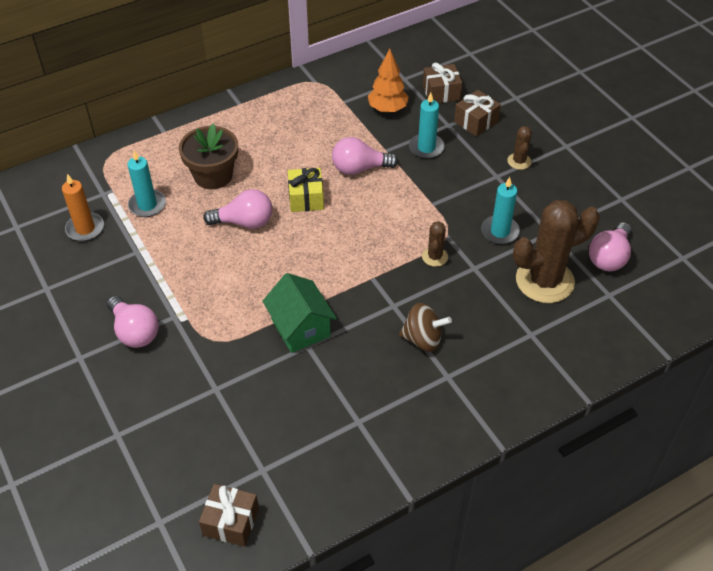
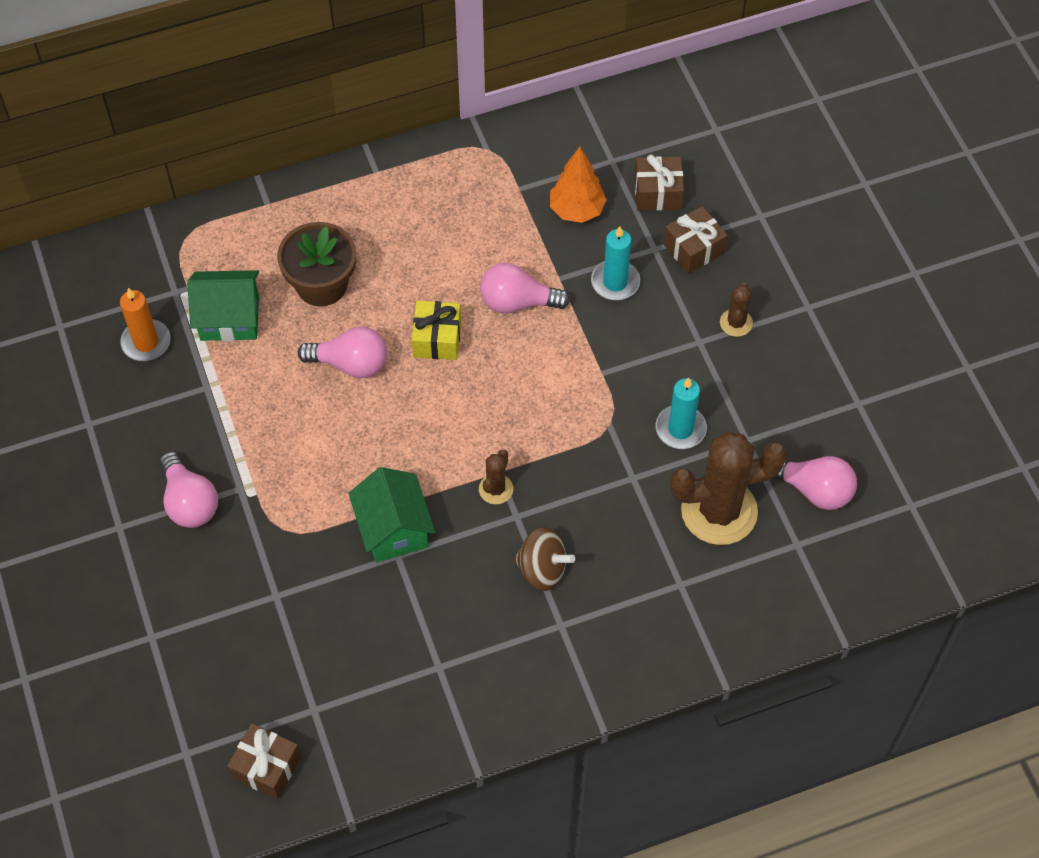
camera: 10 degrees right, 10 degrees up
turquoise candle [128,150,166,217] -> green house [187,270,259,341]
brown cactus [422,221,448,267] -> brown cactus moved to [479,449,513,504]
pink light bulb [589,222,632,271] -> pink light bulb turned 105 degrees counterclockwise [773,456,857,510]

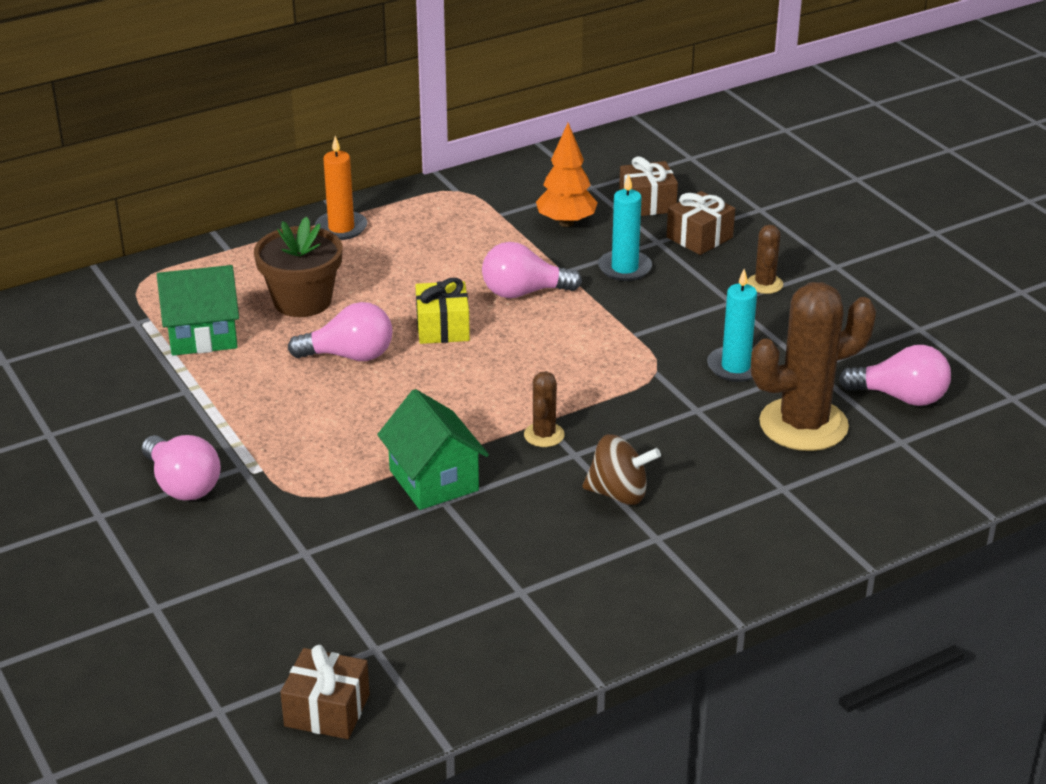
camera: 10 degrees left, 25 degrees down
orange candle [120,288,171,361] -> orange candle moved to [315,136,367,240]

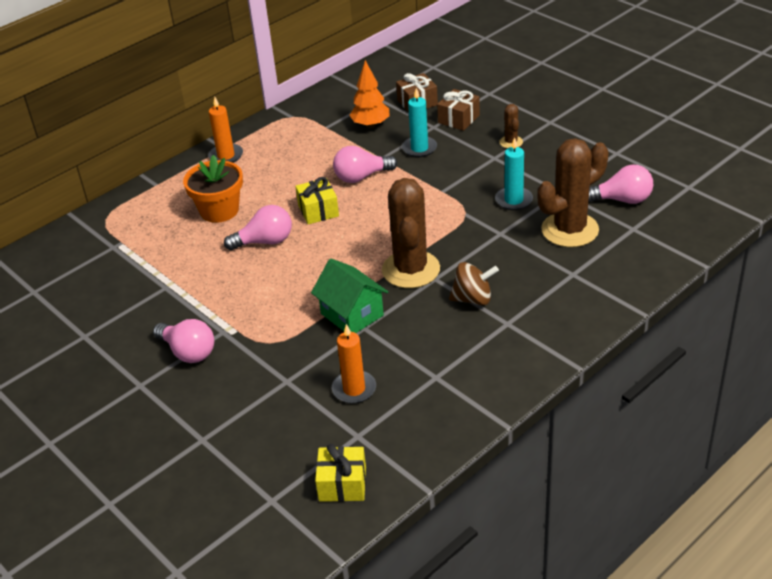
camera: 10 degrees left, 5 degrees up
green house [157,265,239,356] -> none
brown flower pot [254,217,342,317] -> orange flower pot [183,155,243,223]
brown gift [280,645,370,739] -> yellow gift [315,444,366,502]
brown cactus [524,371,565,447] -> brown cactus [382,178,440,288], size x2.19
none -> orange candle [332,324,376,404]

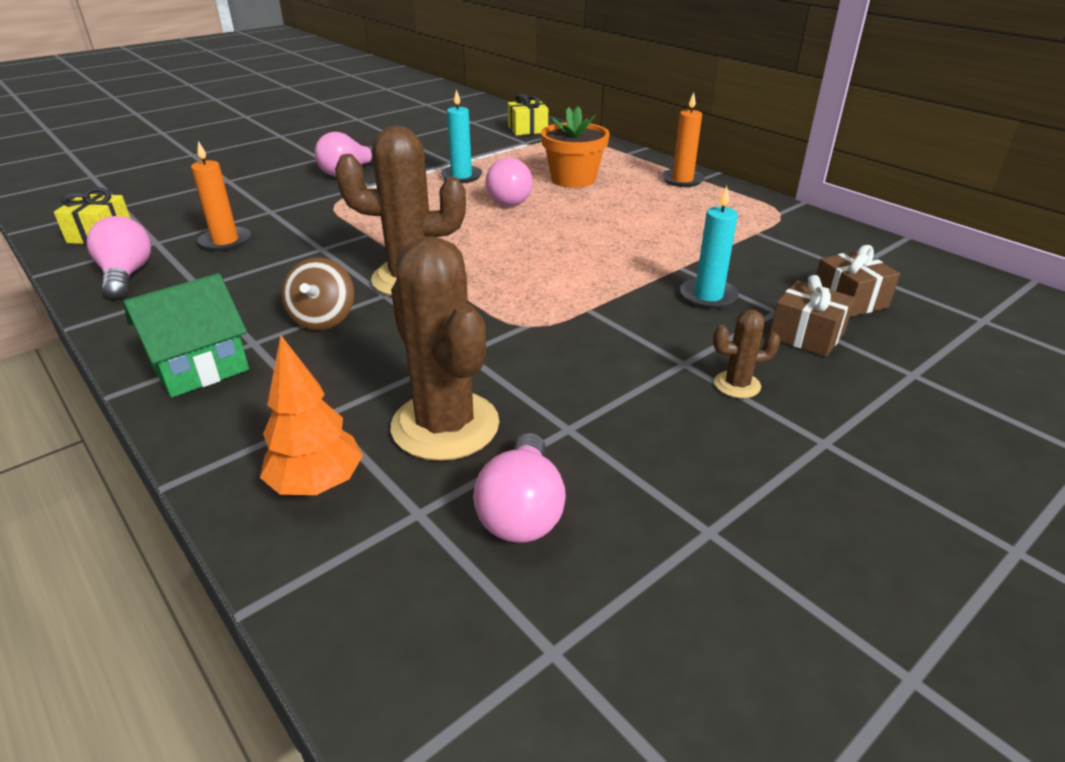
camera: 90 degrees right, 5 degrees down
yellow gift [295,177,339,224] -> yellow gift moved to [508,93,548,136]
green house [311,258,388,333] -> green house moved to [123,273,249,398]
pink light bulb [333,146,397,183] -> pink light bulb moved to [87,216,151,299]
orange tree [349,60,390,128] -> orange tree moved to [260,335,363,495]
turquoise candle [495,137,533,210] -> turquoise candle moved to [440,89,482,183]

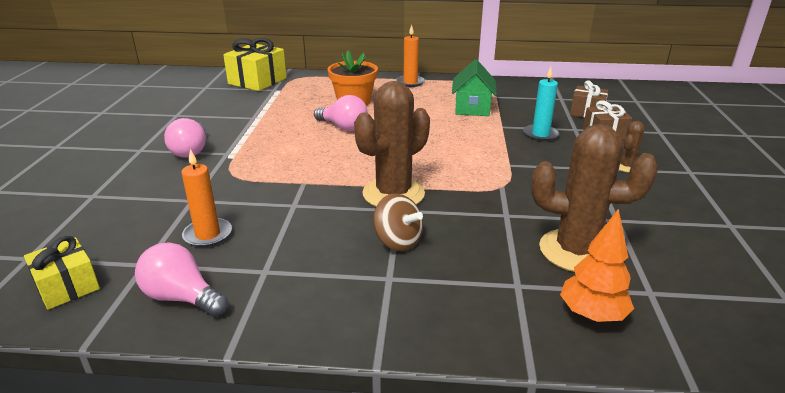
camera: 45 degrees left, 5 degrees down
green house [123,273,249,398] -> green house moved to [452,59,497,116]
turquoise candle [440,89,482,183] -> none
pink light bulb [473,433,566,543] -> none
yellow gift [508,93,548,136] -> yellow gift [223,38,287,91], size x1.60

